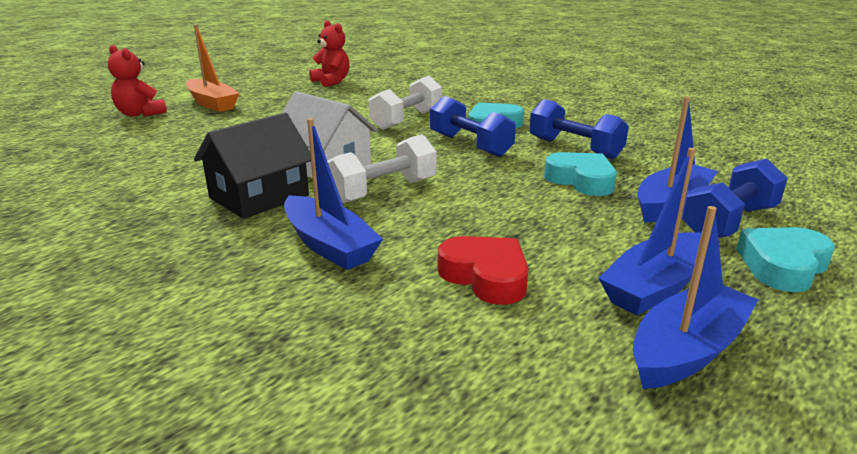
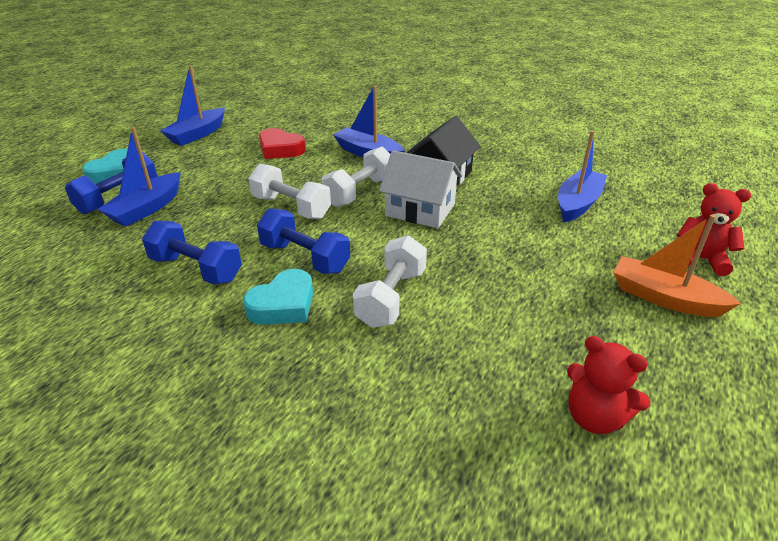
camera: 165 degrees right, 10 degrees up
turquoise heart [544,152,617,196] -> none
blue boat [598,148,702,315] -> blue boat moved to [558,131,607,223]
none -> white dumbbell [248,164,331,219]

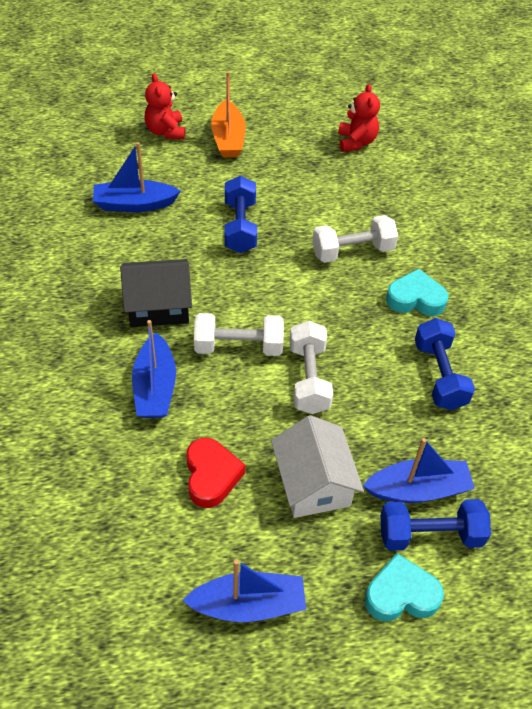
camera: 130 degrees left, 15 degrees up
blue dumbbell [257,208,350,274] -> blue dumbbell moved to [225,176,257,253]
white house [379,150,462,228] -> white house moved to [271,415,364,518]

